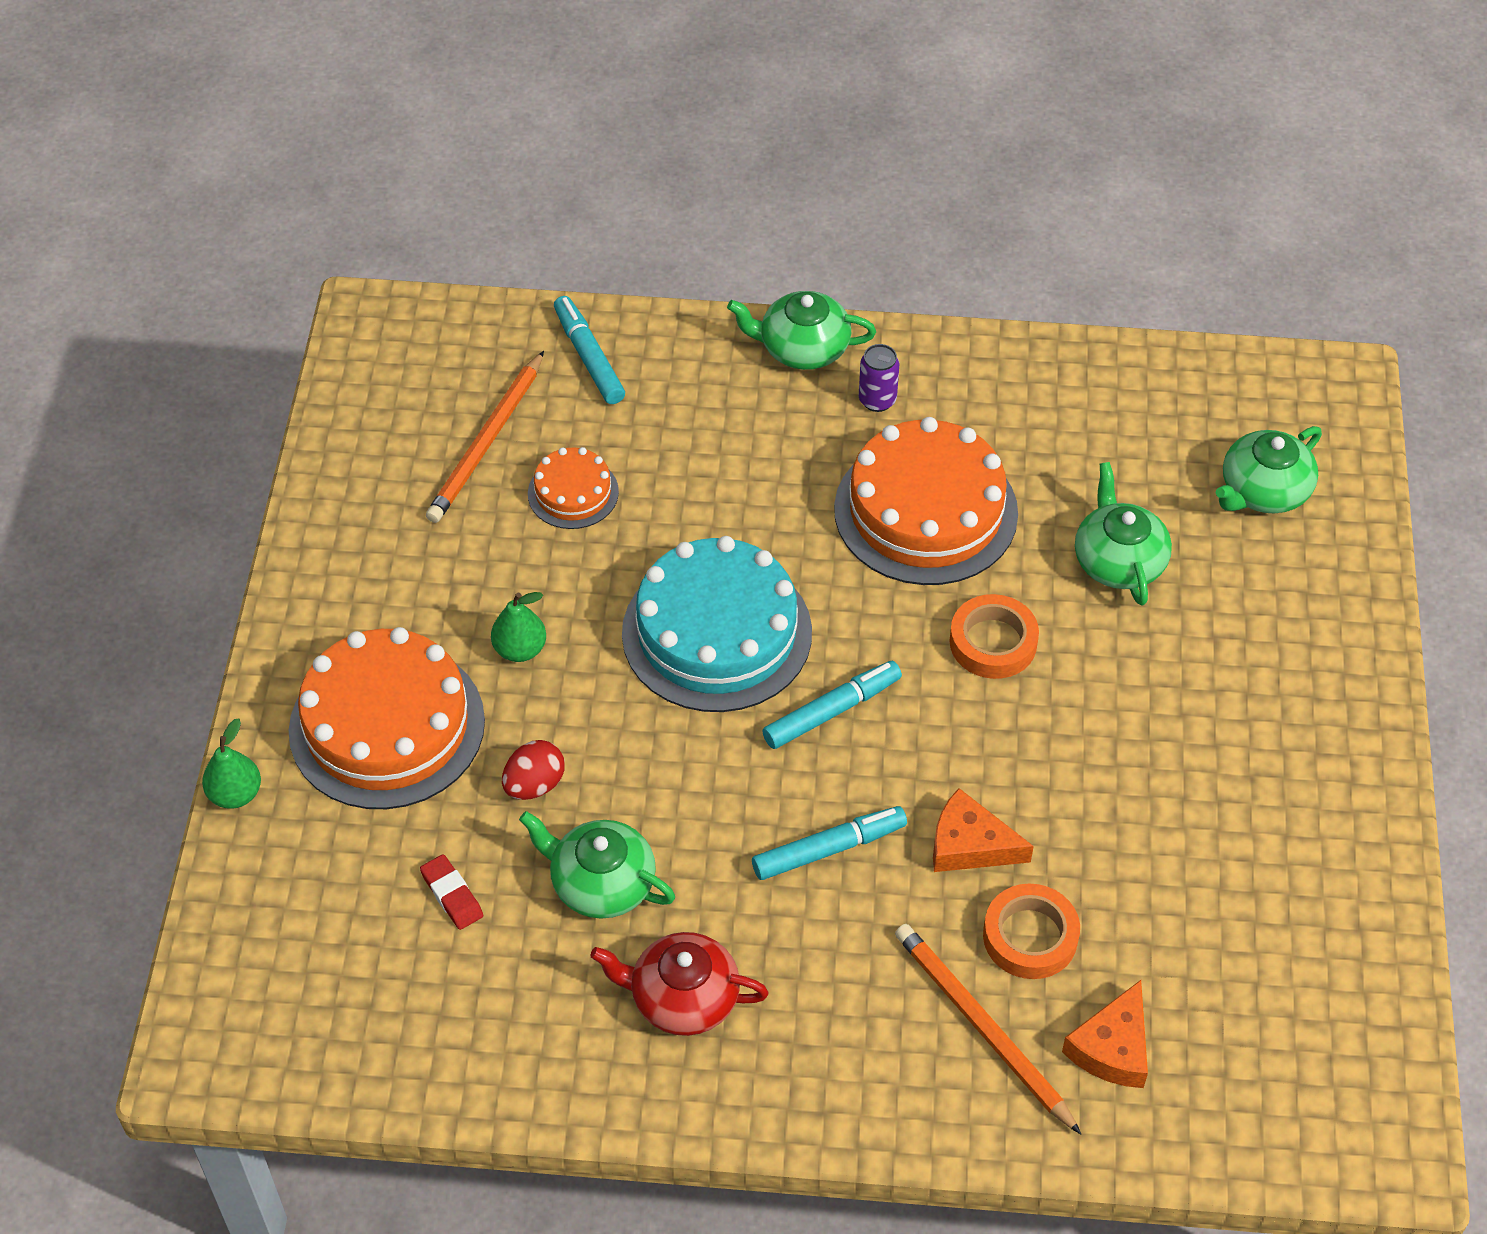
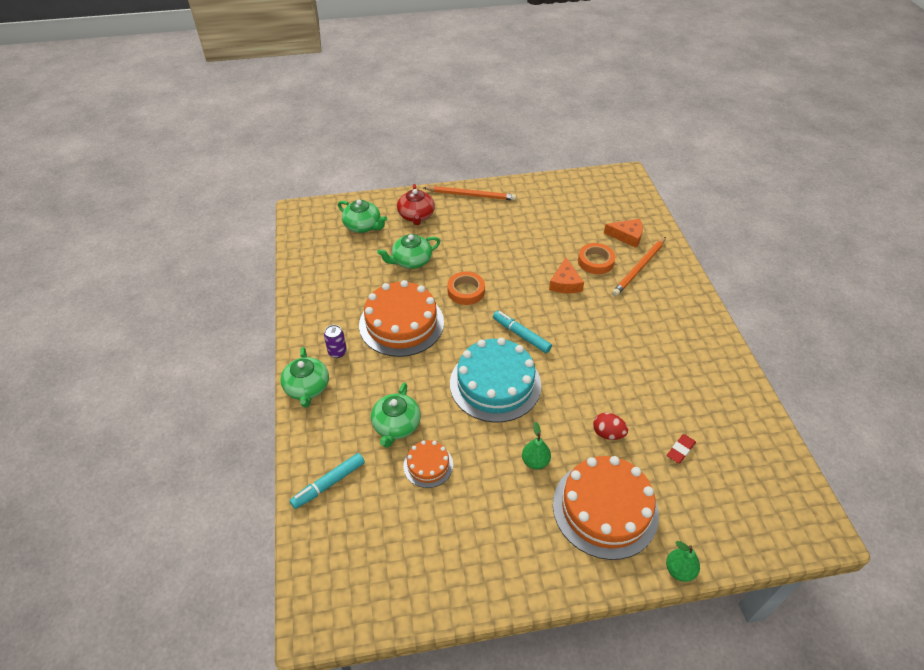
camera: 105 degrees left, 5 degrees down
orange pencil [426,351,544,523] -> orange pencil moved to [424,186,516,201]
green teapot [519,811,675,919] -> green teapot moved to [371,383,421,448]
red teapot [590,932,769,1036] -> red teapot moved to [397,184,435,225]
turquoise marker [752,806,907,880] -> none

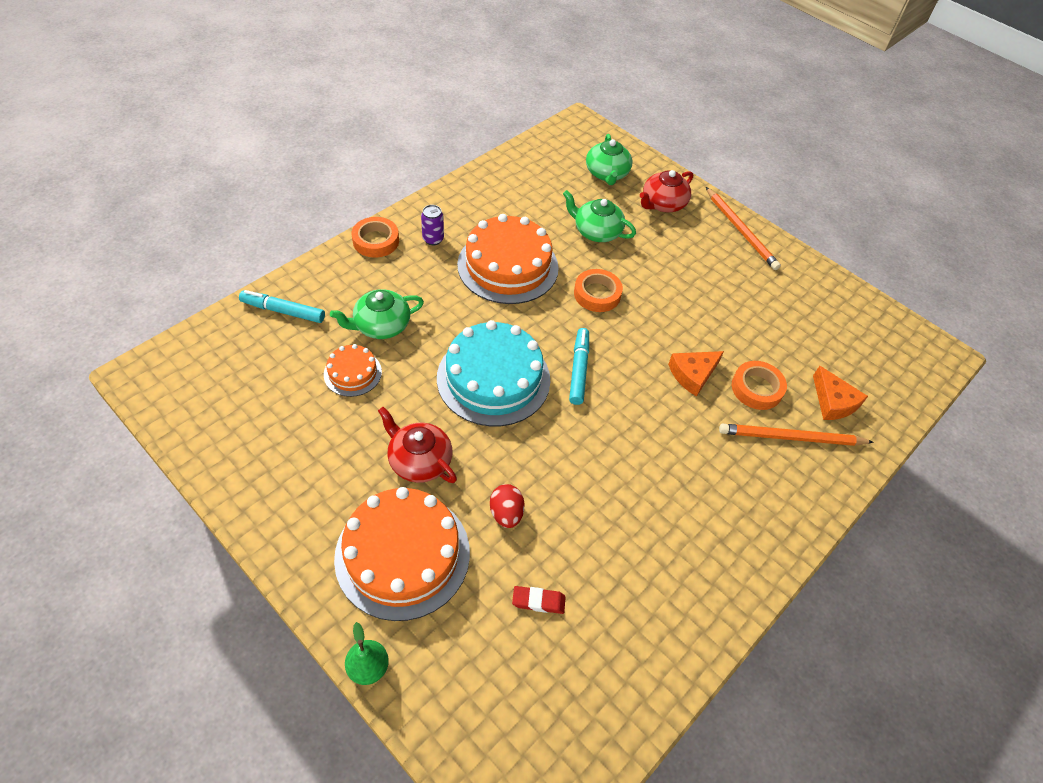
camera: 50 degrees right, 5 degrees up
green teapot [280,347,329,408] -> orange tape [351,217,399,258]
green pear [522,422,551,469] -> red teapot [378,407,457,483]

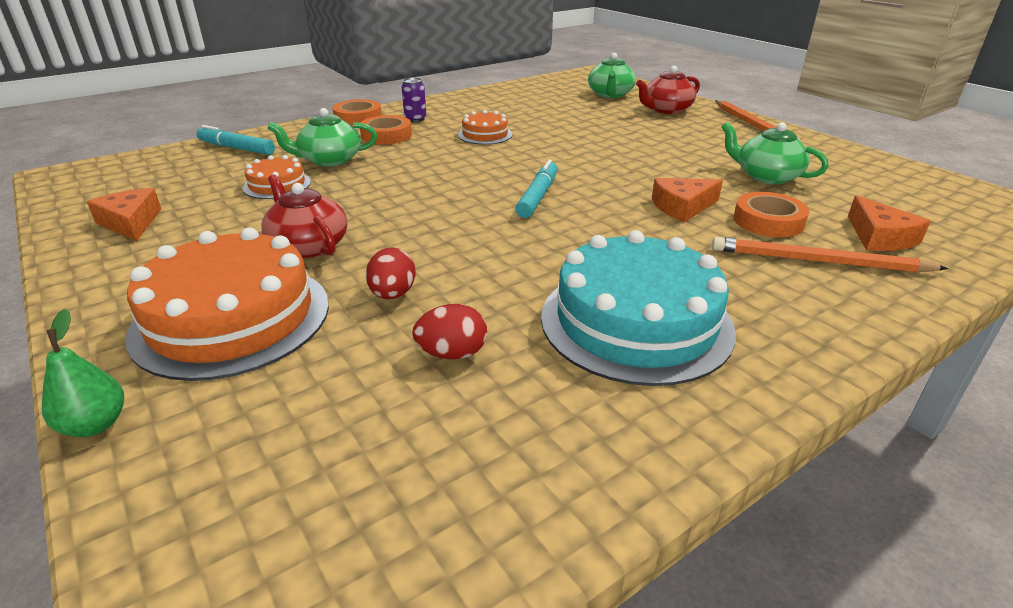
camera: 15 degrees right, 20 degrees down
turquoise cake [437,320,550,426] -> turquoise cake moved to [541,230,736,386]
orange cake [457,214,559,304] -> orange cake [458,110,512,145], size x0.50
red eraser [512,586,566,614] -> none
green teapot [563,190,636,242] -> green teapot moved to [721,122,829,184]
orange tape [574,269,623,312] -> orange tape moved to [360,115,412,145]
none -> orange cheese [87,188,161,241]
none -> red egg [412,304,487,359]

